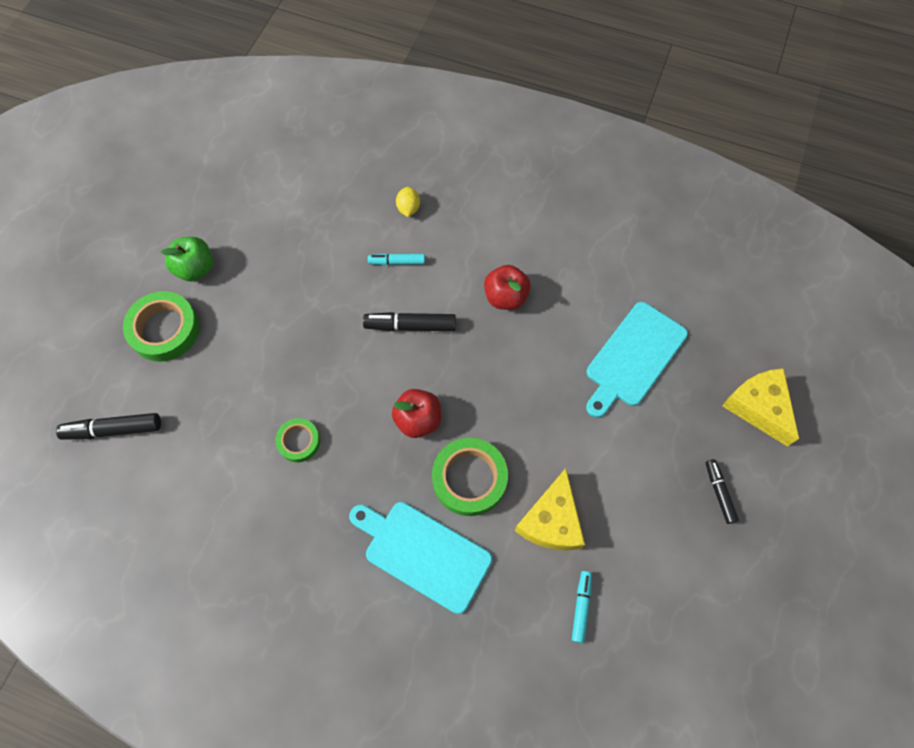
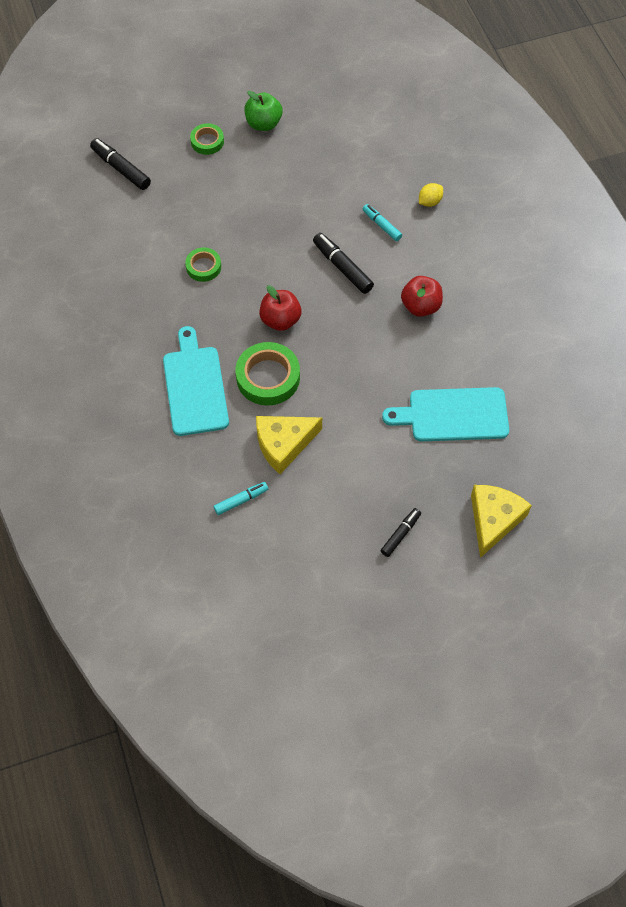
camera: 50 degrees right, 5 degrees down
green tape [123,291,200,362] -> green tape [190,123,224,155], size x0.58

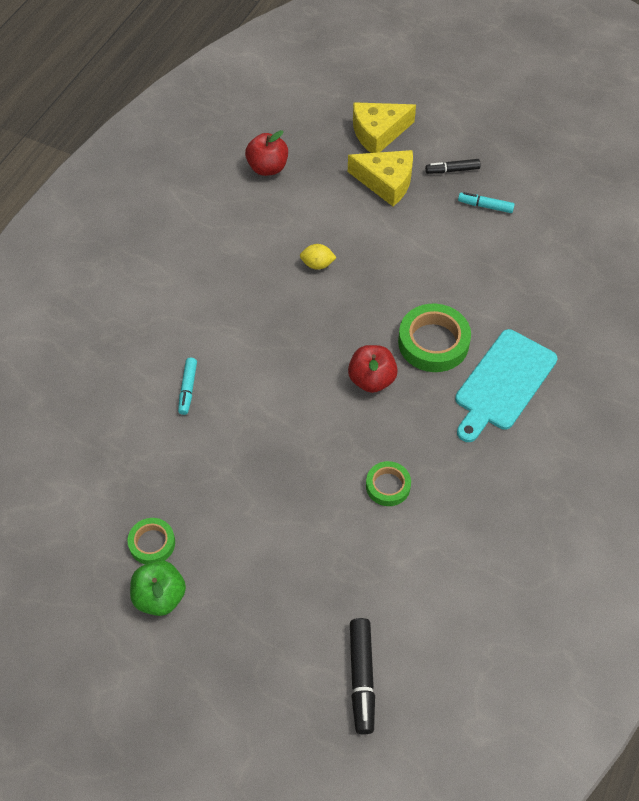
camera: 135 degrees left, 5 degrees down
green tape [190,123,224,155] -> green tape moved to [127,518,175,564]
turquoise marker [214,482,268,515] -> turquoise marker moved to [458,192,515,213]
yellow cheese [256,416,322,474] -> yellow cheese moved to [348,150,413,207]
black marker [313,233,374,294] -> none
turquoise cutting board [382,387,509,442] -> none
red apple [401,276,443,317] -> red apple moved to [245,130,288,176]
yellow lemon [419,183,443,207] -> yellow lemon moved to [300,244,337,270]

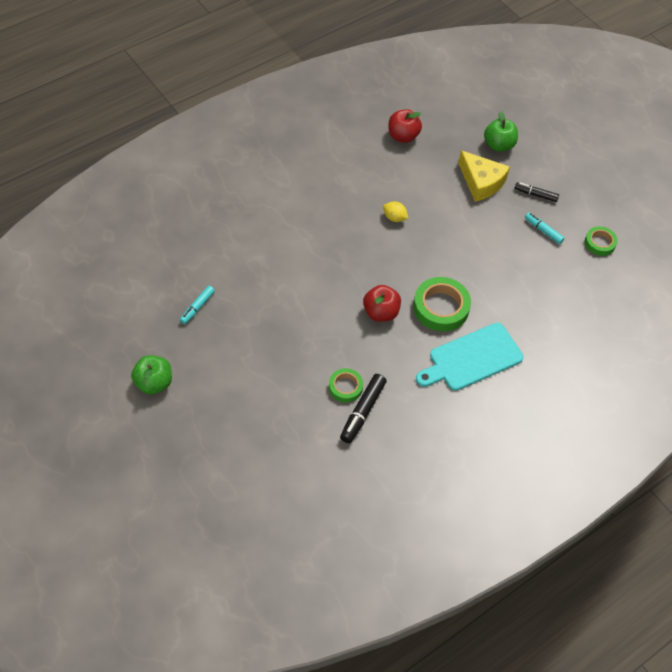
camera: 25 degrees right, 0 degrees up
green tape [127,518,175,564] -> green tape moved to [585,226,618,256]
turquoise marker [178,358,197,415] -> turquoise marker moved to [180,286,215,324]
black marker [350,618,375,734] -> black marker moved to [340,374,387,443]
yellow cheese [353,102,416,153] -> green apple [484,111,518,152]

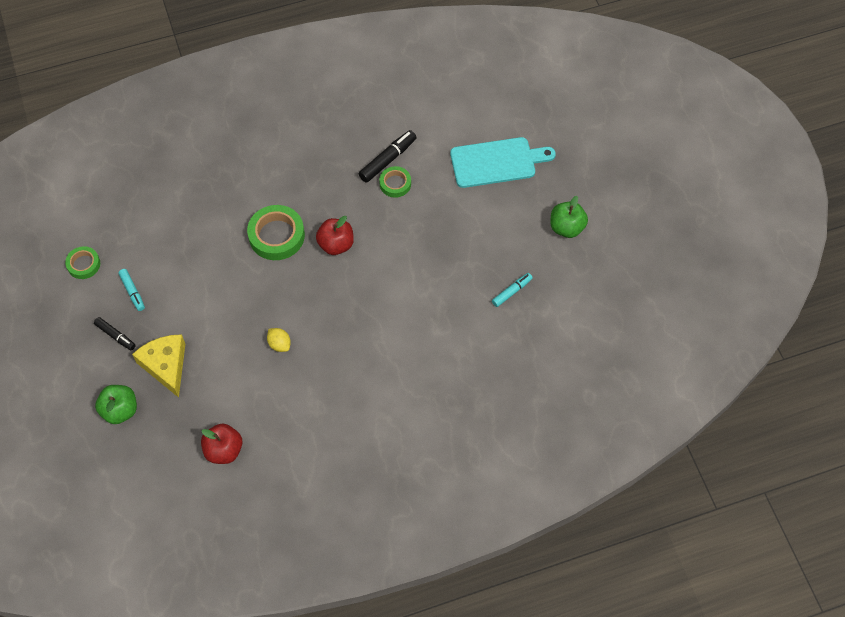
camera: 160 degrees left, 5 degrees up
turquoise cutting board [416,323,524,391] -> turquoise cutting board moved to [450,137,556,188]

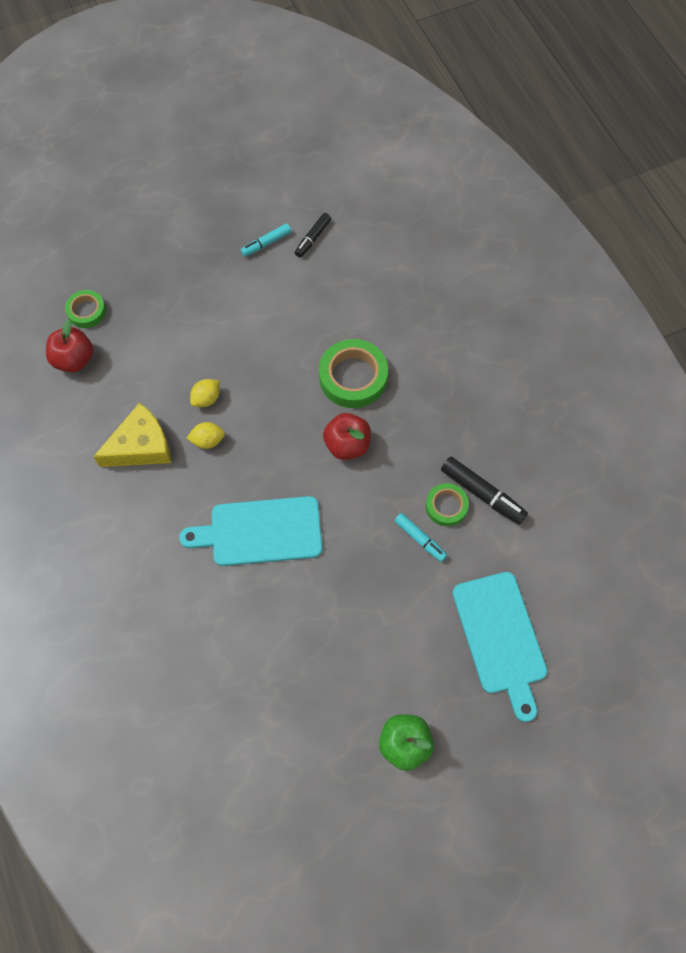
camera: 85 degrees right, 5 degrees up
green tape [65,246,100,279] -> green tape moved to [65,290,106,328]
black marker [94,317,136,350] -> black marker moved to [295,213,331,258]
green apple [95,385,137,424] -> none
yellow cheese [132,334,185,398] -> yellow cheese moved to [93,403,171,467]
turquoise marker [492,273,533,307] -> turquoise marker moved to [394,513,447,562]
none -> turquoise cutting board [179,496,322,566]
none -> yellow lemon [187,422,225,449]

